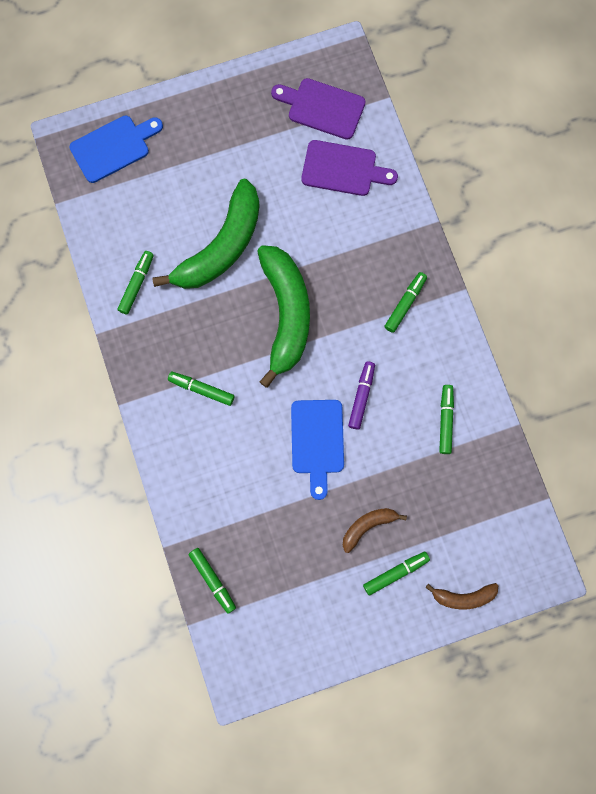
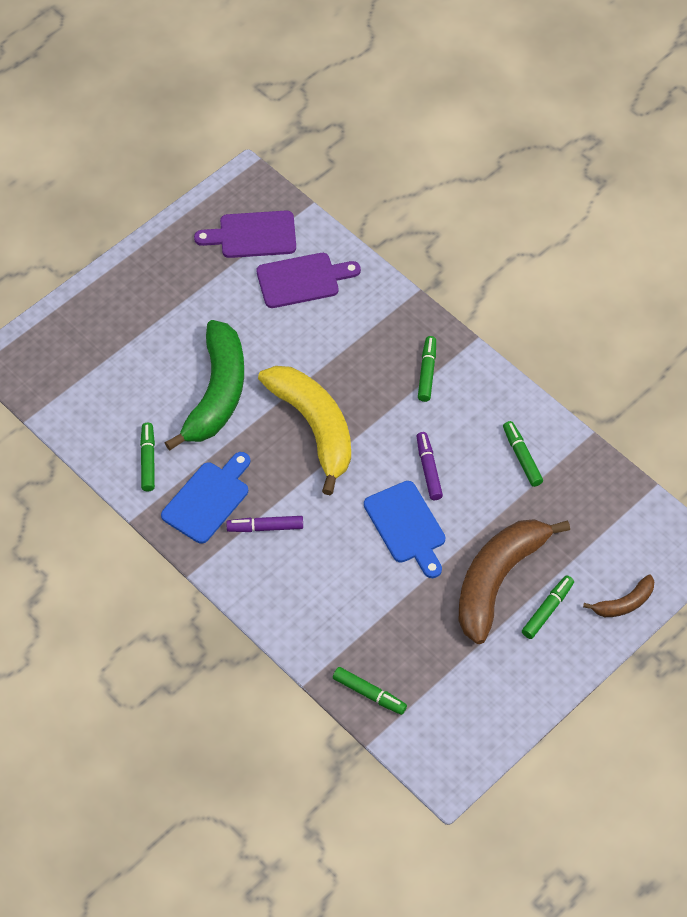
camera: 25 degrees left, 20 degrees down
blue cutting board [69,116,163,183] -> blue cutting board moved to [161,452,250,544]
green marker [168,372,235,406] -> purple marker [226,516,303,532]
green banana [257,245,310,388] -> yellow banana [258,366,351,495]
brown banana [343,508,407,553] -> brown banana [459,519,570,644], size x2.12

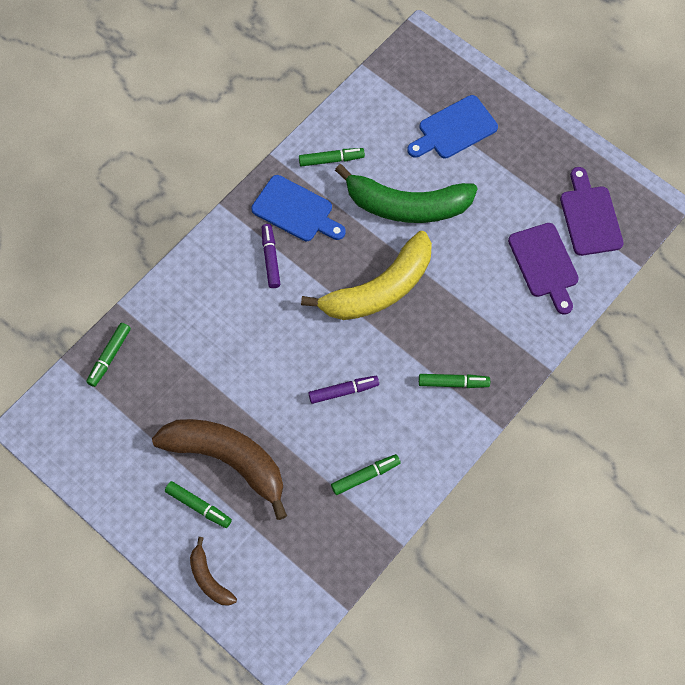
camera: 85 degrees right, 10 degrees up
blue cutting board [364,481,445,578] -> blue cutting board moved to [407,95,498,158]

